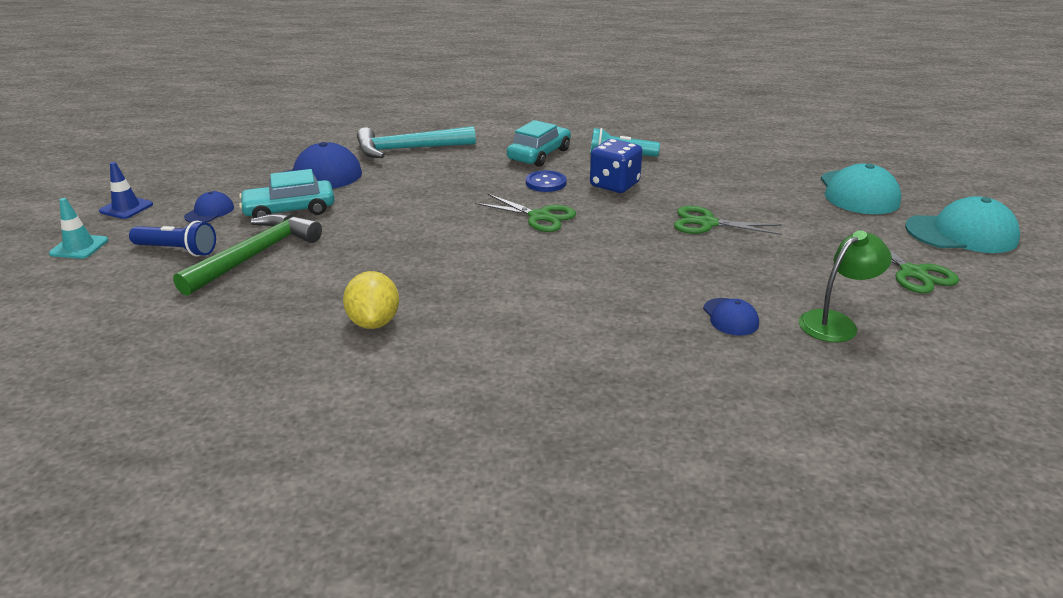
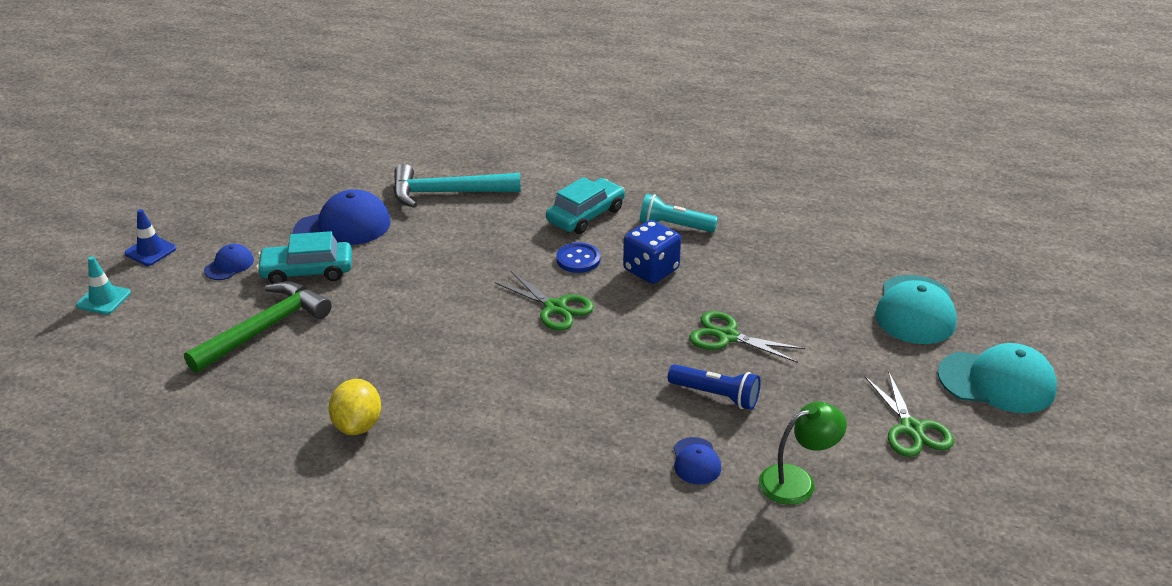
camera: 10 degrees right, 5 degrees up
blue flashlight [129,221,216,257] -> blue flashlight moved to [668,364,760,410]

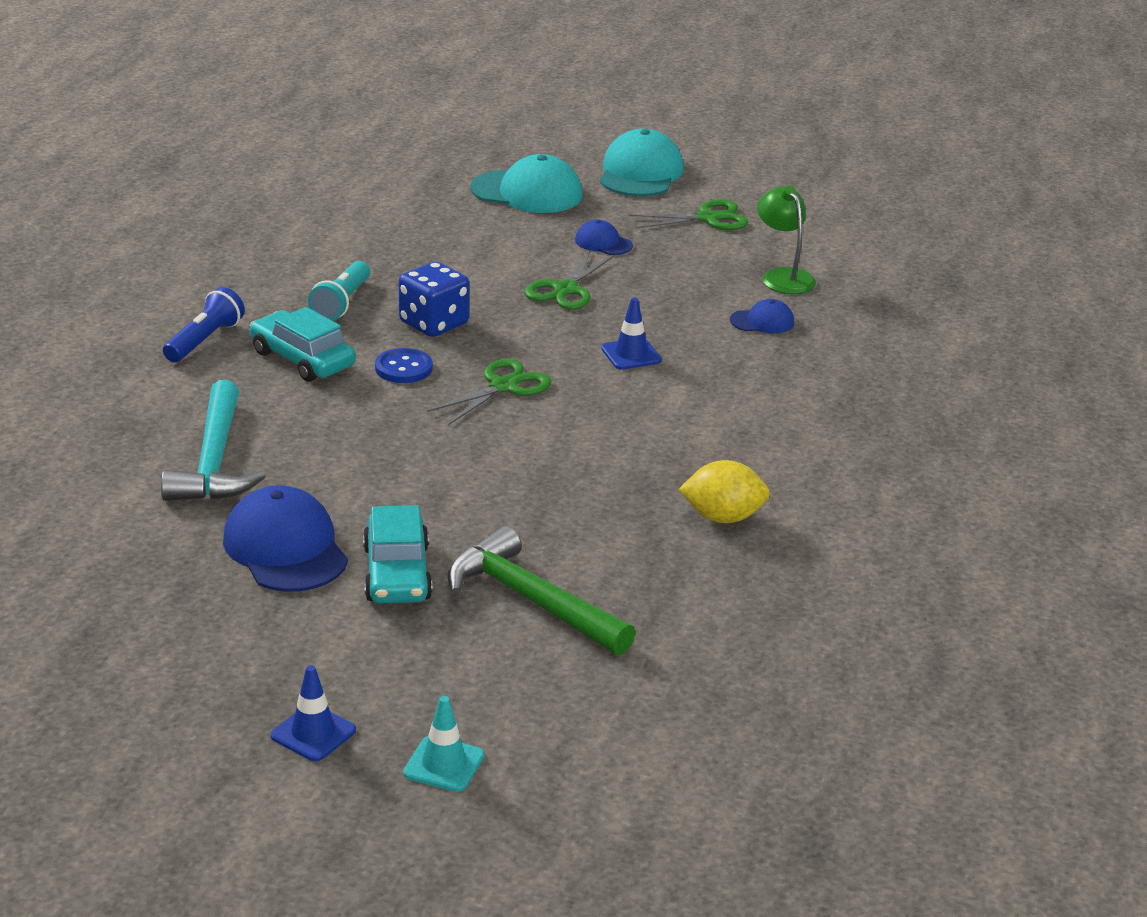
camera: 90 degrees left, 5 degrees down
blue cap [204,244,254,280] -> blue cap moved to [575,220,633,255]
blue flashlight [668,364,760,410] -> blue flashlight moved to [163,287,245,362]
none -> blue traffic cone [601,297,662,370]

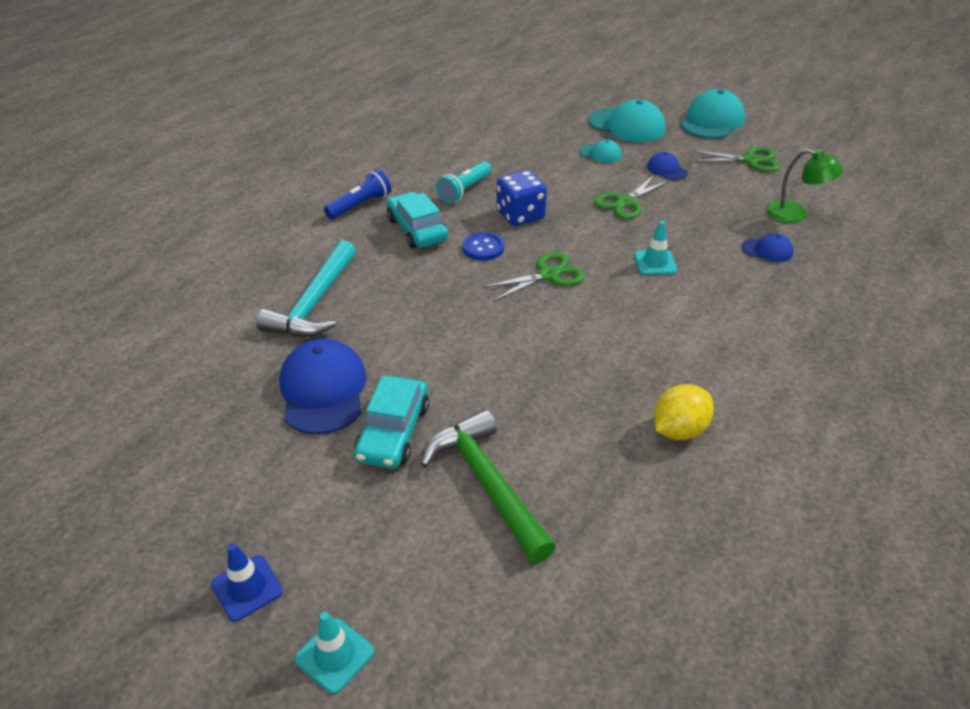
camera: 20 degrees right, 10 degrees up
blue traffic cone [601,297,662,370] -> turquoise traffic cone [634,221,677,275]
yellow lemon [679,460,770,523] -> yellow lemon turned 60 degrees counterclockwise [654,384,714,440]
green lamp [757,186,816,294] -> green lamp turned 120 degrees clockwise [765,149,844,223]
none -> turquoise cap [580,139,621,163]

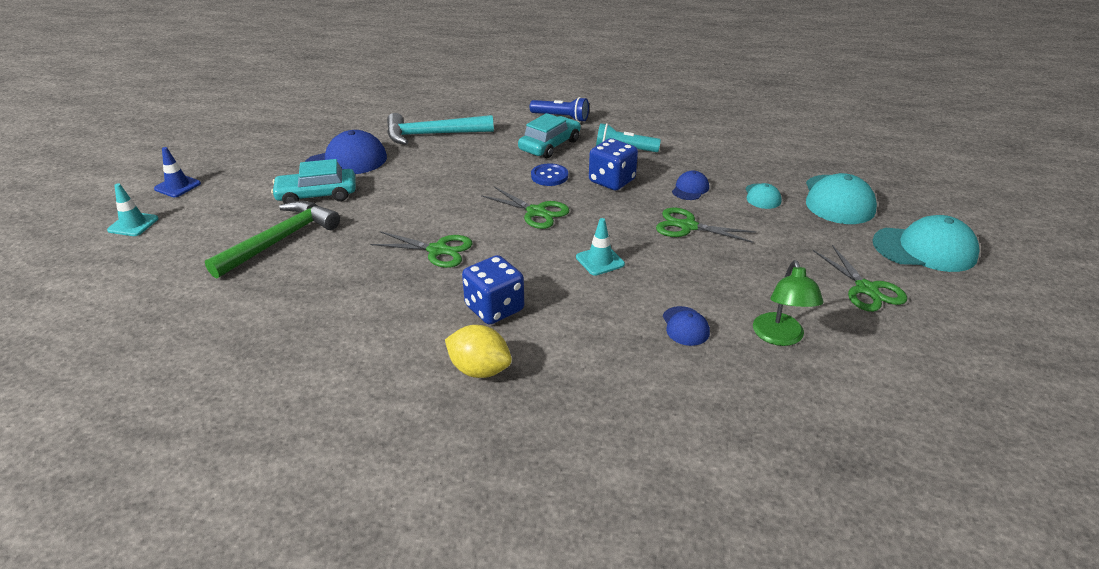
camera: 65 degrees right, 5 degrees down
blue cap [647,152,688,180] -> blue cap moved to [672,170,709,200]
yellow lemon [654,384,714,440] -> yellow lemon moved to [445,325,512,378]
none -> green scissors [370,231,473,268]
none -> blue dice [462,255,524,325]

